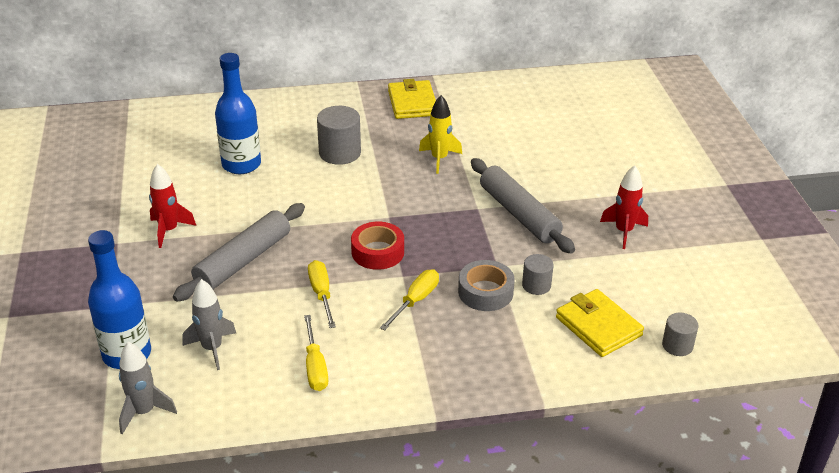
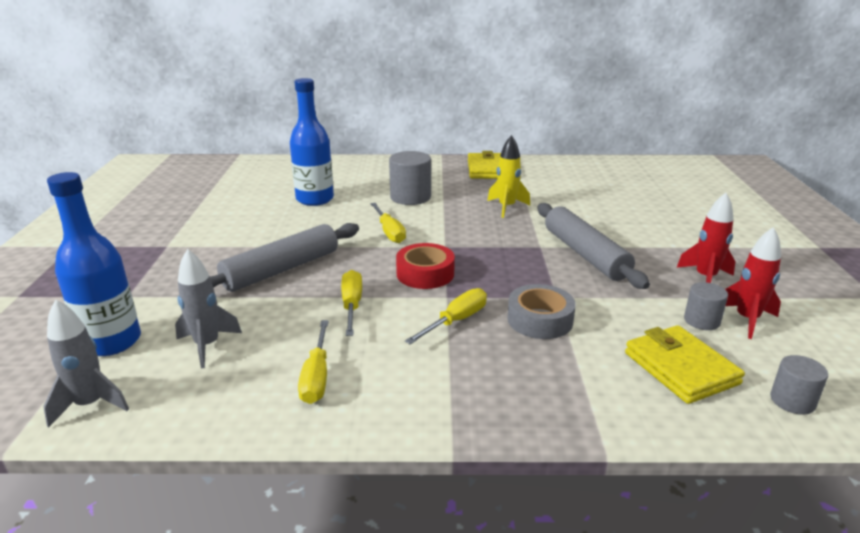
camera: 10 degrees right, 10 degrees down
red rocket [149,164,196,248] -> red rocket moved to [725,227,781,339]
grey cylinder [522,254,554,295] -> grey cylinder moved to [684,282,728,330]
none -> yellow screwdriver [370,203,406,243]

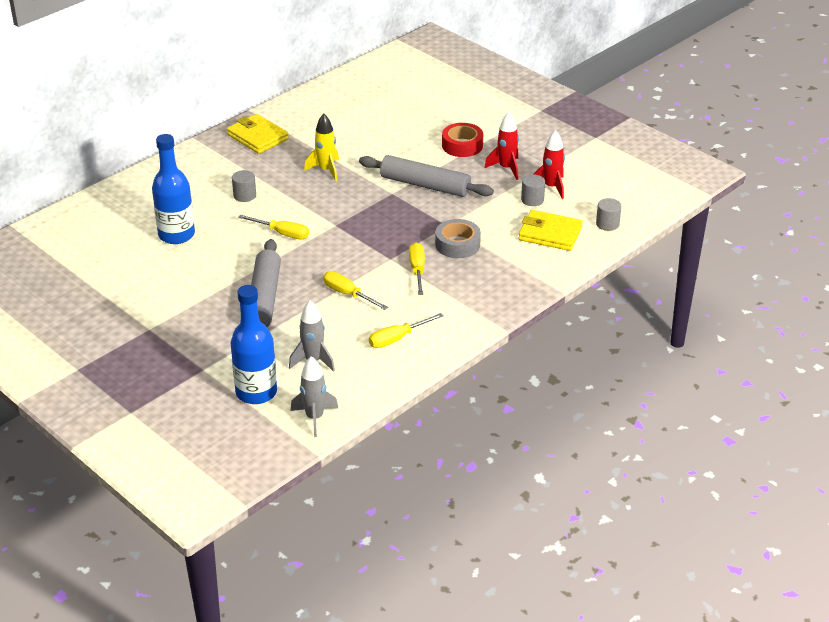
camera: 45 degrees left, 10 degrees up
yellow screwdriver [298,320,329,404] -> yellow screwdriver turned 105 degrees clockwise [369,313,444,348]
grey cylinder [389,151,431,205] -> grey cylinder [232,170,256,202], size x0.59
red tape [396,243,455,289] -> red tape moved to [442,123,483,157]

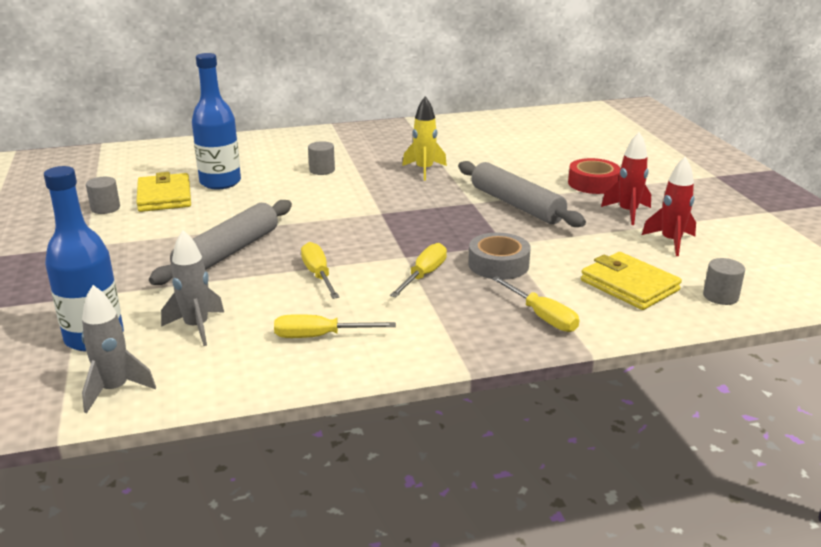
camera: 30 degrees right, 10 degrees down
yellow wallet [227,114,289,154] -> yellow wallet moved to [136,172,191,212]
yellow screwdriver [238,215,309,239] -> yellow screwdriver moved to [492,276,579,332]
grey cylinder [521,174,545,206] -> grey cylinder moved to [86,177,120,214]

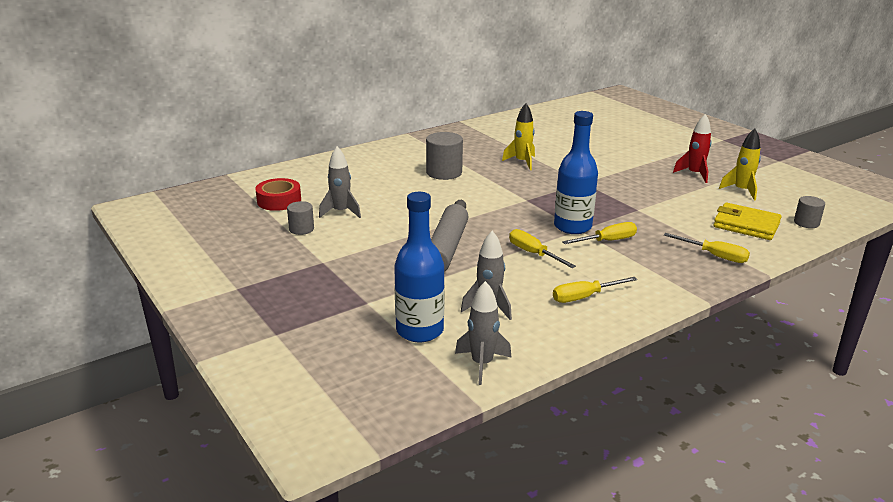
camera: 20 degrees left, 0 degrees up
yellow wallet [136,172,191,212] -> grey rocket [319,146,361,218]
blue bottle [192,53,241,189] -> blue bottle moved to [554,111,598,234]
grey cylinder [308,141,335,175] -> grey cylinder [426,132,463,180], size x1.69
yellow screwdriver [390,243,447,297] -> yellow screwdriver turned 60 degrees clockwise [562,222,637,244]
grey rolling pin [458,161,586,227] -> none
grey tape [468,232,531,280] -> none
red tape [568,158,621,194] -> red tape moved to [255,178,301,211]
red rocket [642,157,696,256] -> yellow rocket [719,129,761,200]

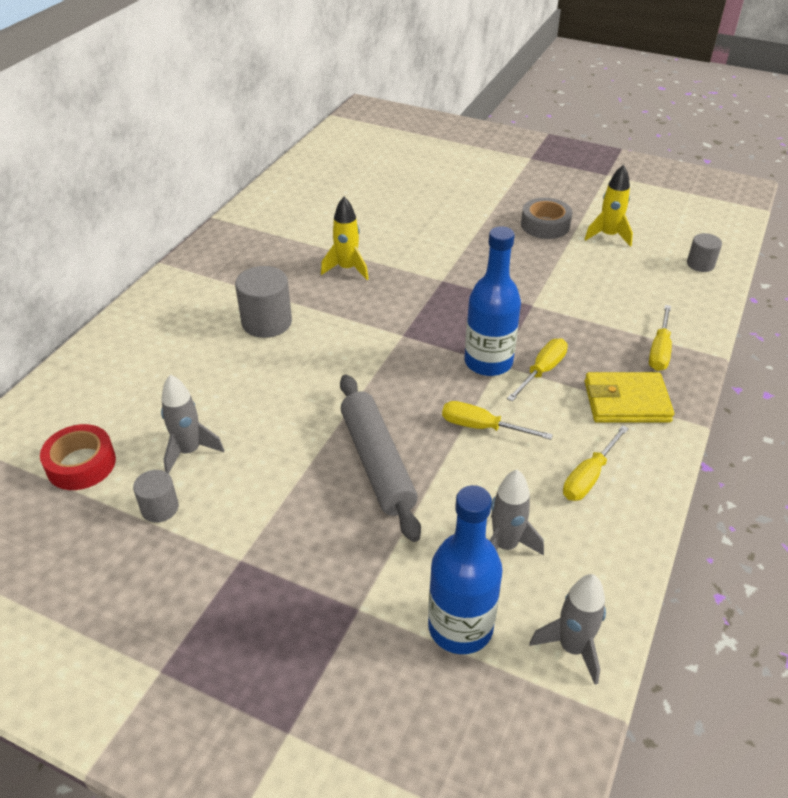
camera: 30 degrees left, 15 degrees up
yellow screwdriver [664,233,750,263] -> yellow screwdriver turned 105 degrees clockwise [649,305,672,371]
red rocket [673,114,712,183] -> grey tape [521,198,572,239]
yellow wallet [713,203,782,240] -> yellow wallet moved to [585,372,674,423]

